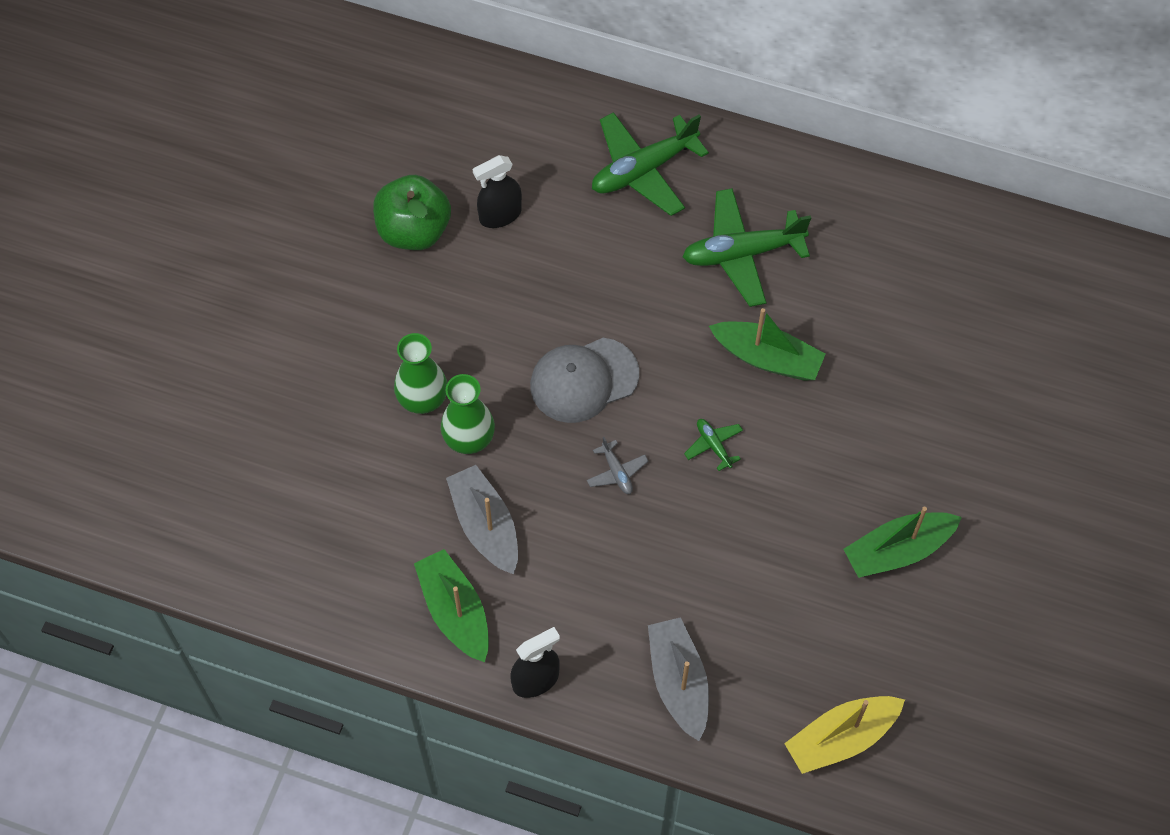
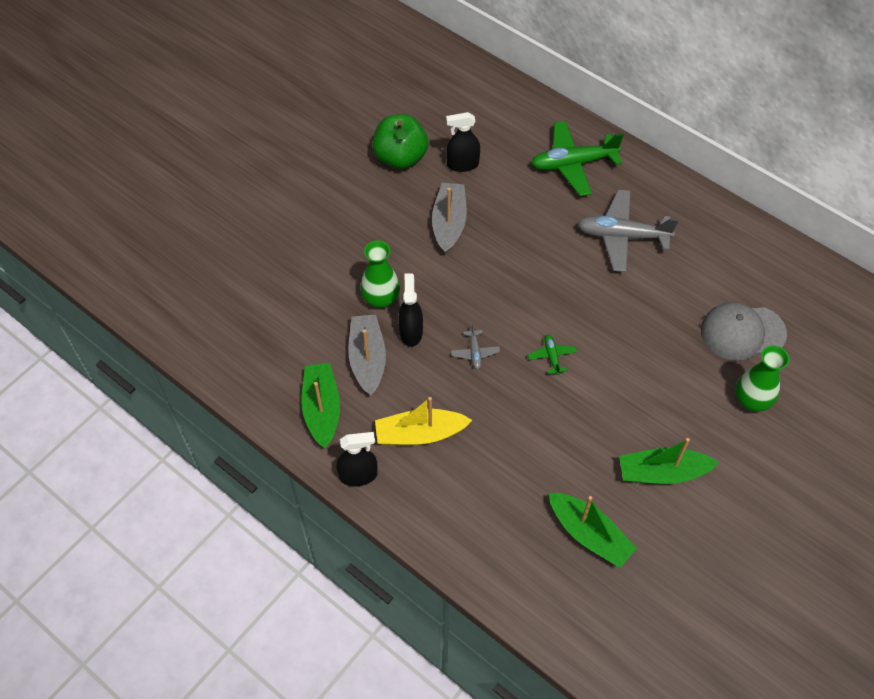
camera: 20 degrees right, 5 degrees down
green vase [394,333,447,414] -> green vase moved to [735,345,789,412]
grey cap [530,338,639,423] -> grey cap moved to [701,302,787,361]
grey boat [648,617,709,741] -> grey boat moved to [432,183,467,254]
green plane [682,188,811,307] -> grey plane [577,189,679,272]
green boat [709,308,826,380] -> green boat moved to [549,493,637,568]
yellow boat [784,696,905,774] -> yellow boat moved to [375,397,472,445]
none -> black spray bottle [398,273,423,347]

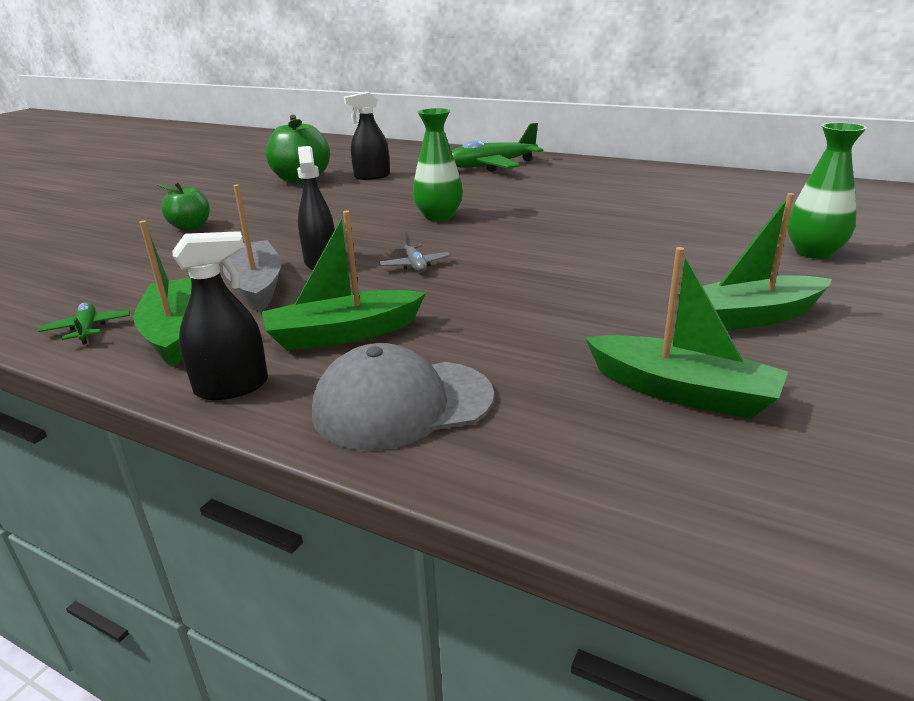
camera: 10 degrees left, 30 degrees down
green vase [360,241,400,308] -> green vase moved to [413,108,463,221]
yellow boat [375,397,472,445] -> green boat [262,211,426,351]
grey boat [432,183,467,254] -> none
green plane [528,335,577,375] -> green plane moved to [38,302,130,344]
grey plane [577,189,679,272] -> none
grey cap [701,302,787,361] -> grey cap moved to [312,343,494,451]
none -> green apple [157,182,210,231]

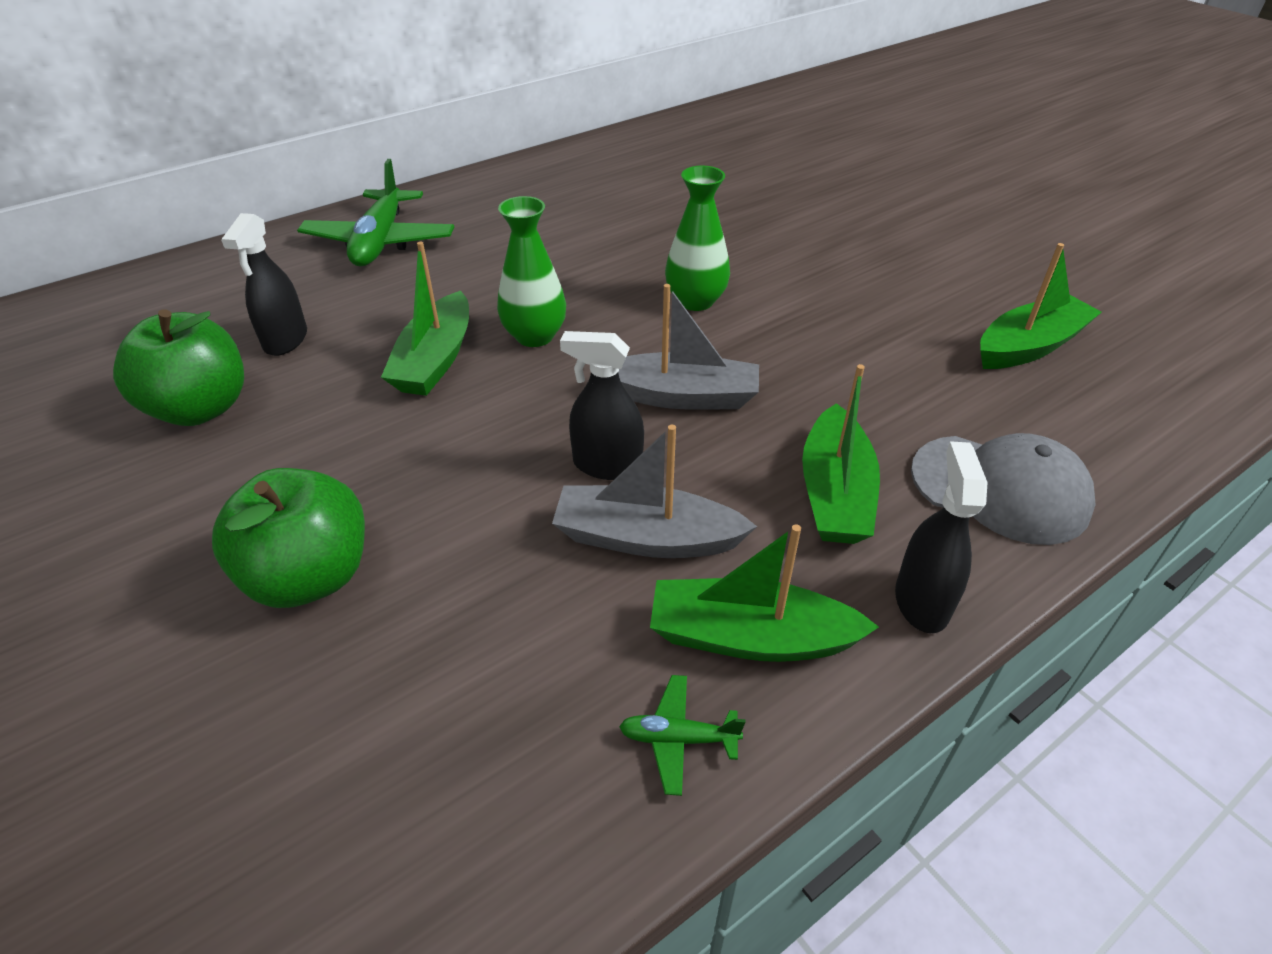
camera: 65 degrees left, 15 degrees up
green apple [157,182,210,231] -> green apple [212,468,365,608], size x1.66
grey cap [312,343,494,451] -> grey cap turned 75 degrees counterclockwise [911,433,1096,545]
grey plane [380,231,451,272] -> grey boat [618,284,759,410]
green boat [678,193,832,330] -> green boat moved to [381,242,469,396]
green vase [787,122,867,259] -> green vase moved to [665,166,730,311]

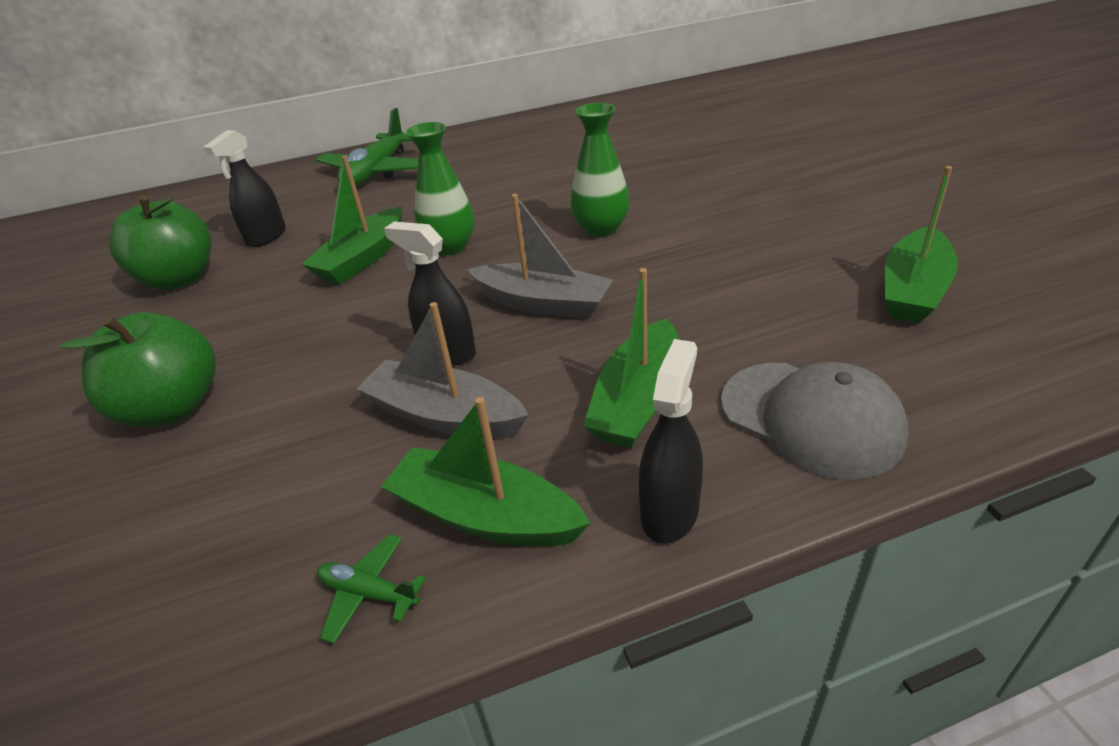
camera: 20 degrees right, 5 degrees down
green boat [980,243,1102,369] -> green boat turned 135 degrees clockwise [885,166,958,323]

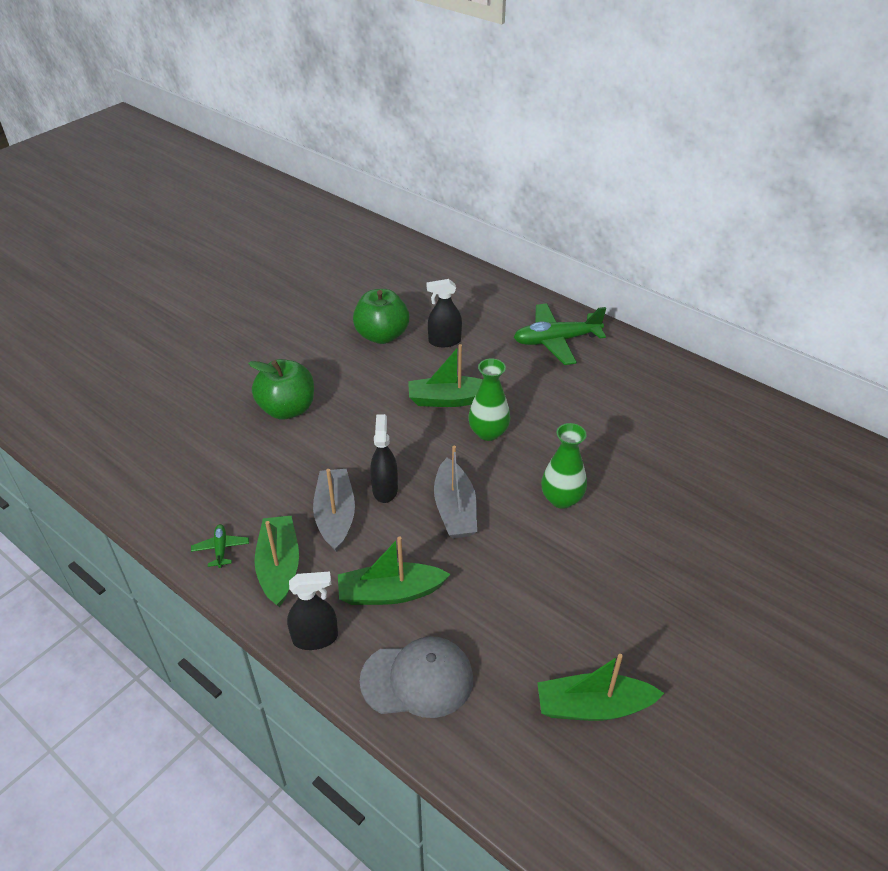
camera: 55 degrees right, 5 degrees up
grey cap [721,362,908,479] -> grey cap turned 105 degrees counterclockwise [359,636,473,718]

